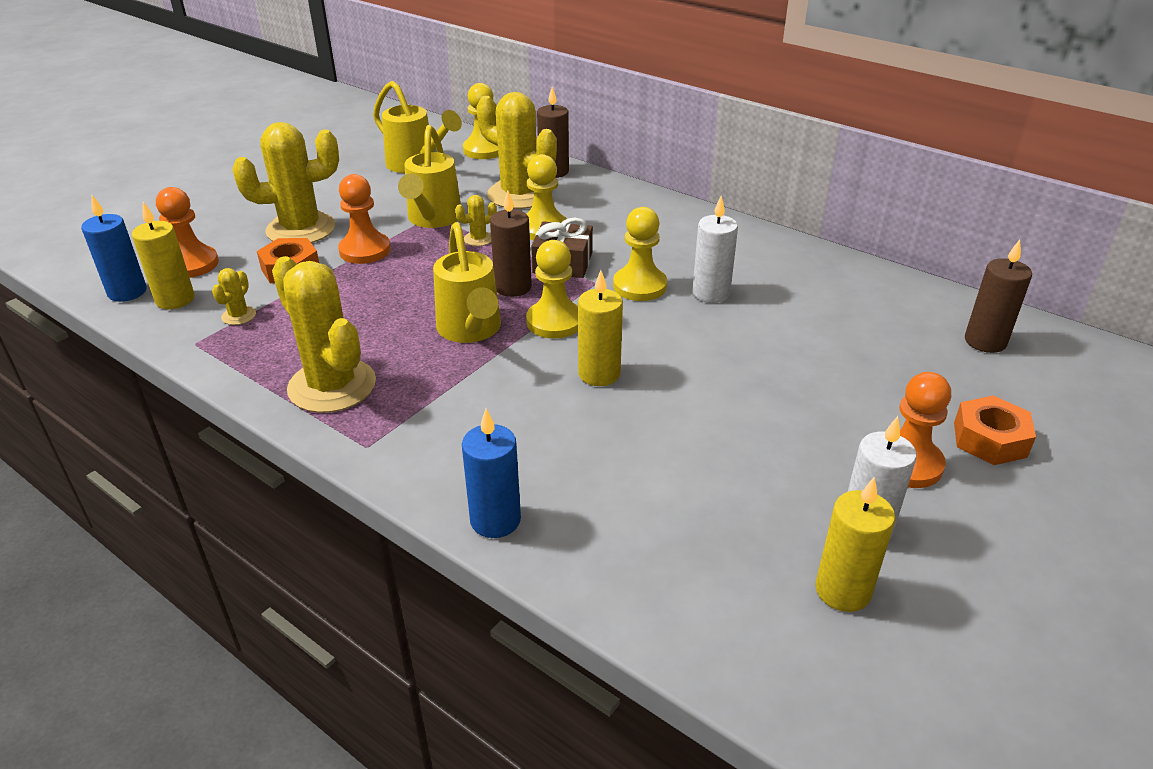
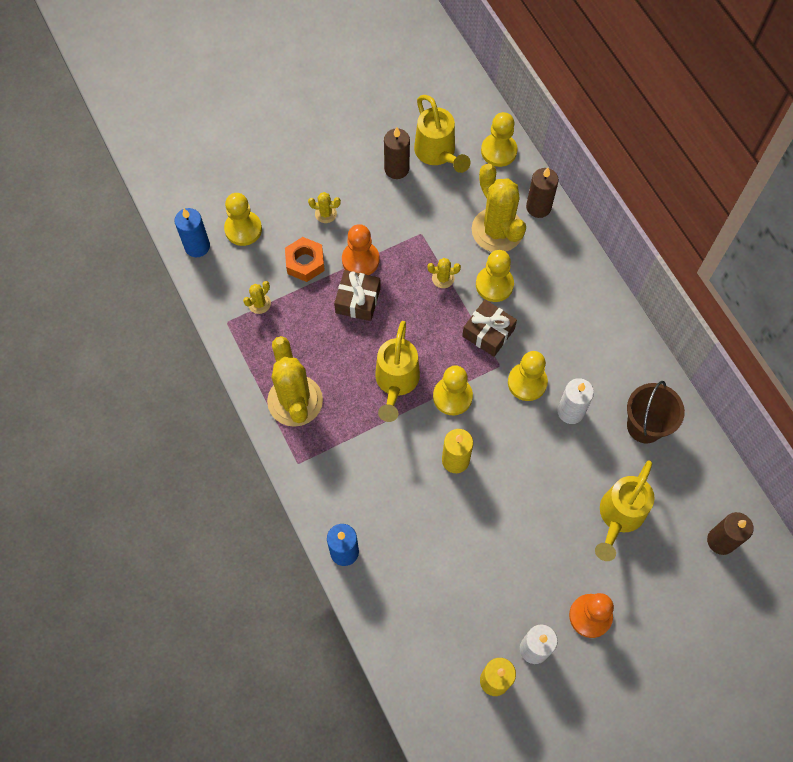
camera: 25 degrees right, 30 degrees up
yellow candle [132,202,195,309] -> none
orange pawn [156,187,219,278] -> yellow pawn [224,193,262,246]
yellow cactus [232,122,339,243] -> yellow cactus [308,192,341,223], size x0.43
yellow watering can [398,125,461,228] -> yellow watering can moved to [595,460,655,561]
brown candle [490,190,532,297] -> brown candle moved to [384,127,410,179]
orange nut [954,395,1036,465] -> none
none -> brown gift [334,270,381,321]
none -> brown bucket [627,381,685,443]

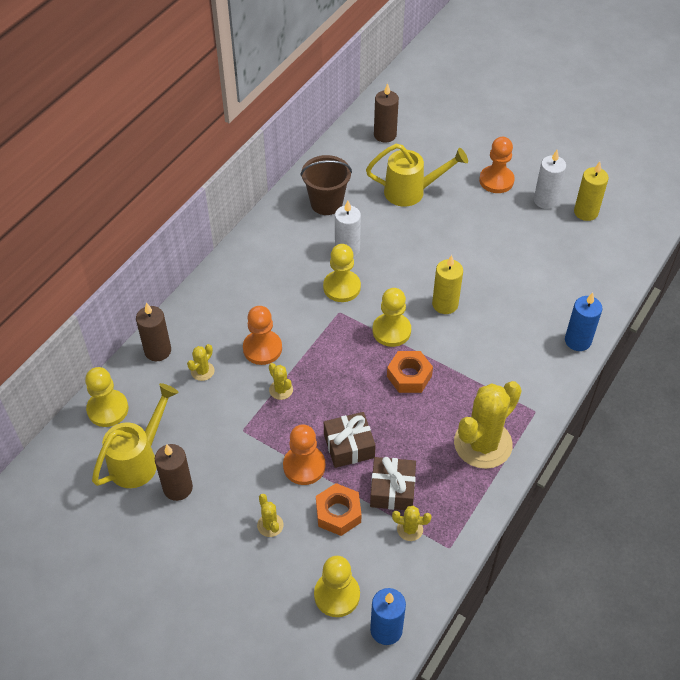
camera: 120 degrees left, 15 degrees down
yellow watering can [375,321,420,422] -> orange nut [387,351,433,393]
brown gift [462,300,517,357] -> brown gift moved to [370,457,416,510]
yellow cactus [472,164,526,252] -> yellow cactus [187,344,214,381], size x0.43
yellow pawn [476,250,514,302] -> orange pawn [243,306,282,365]

